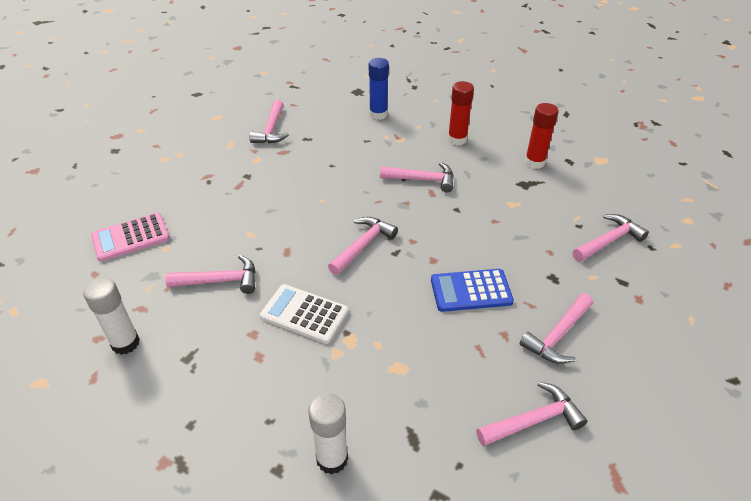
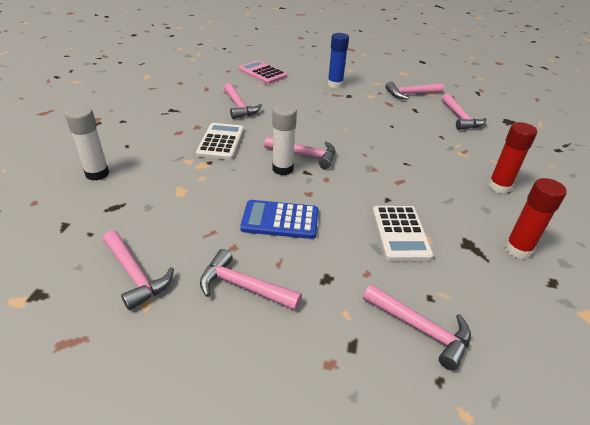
camera: 70 degrees right, 5 degrees down
white glue stick [83,277,140,355] -> white glue stick moved to [272,104,297,175]
blue glue stick [369,58,389,120] -> blue glue stick moved to [328,33,349,88]
pink hammer [380,162,453,193] -> pink hammer moved to [441,93,487,130]
blue calculator [431,269,514,312] -> blue calculator turned 60 degrees counterclockwise [240,200,318,239]
none -> white calculator [372,206,434,261]

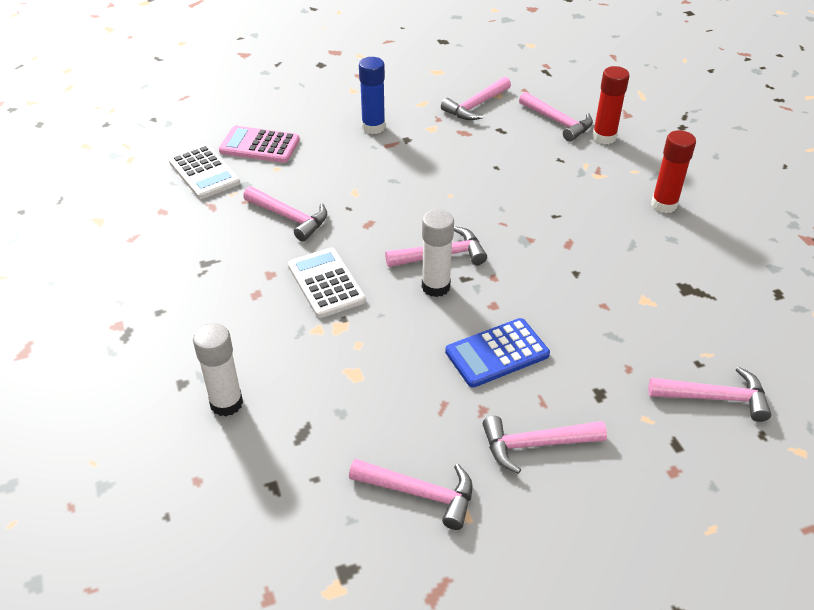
camera: 30 degrees left, 5 degrees up
white calculator [372,206,434,261] -> white calculator moved to [169,145,240,199]
red glue stick [504,178,567,259] -> red glue stick moved to [592,66,629,144]

